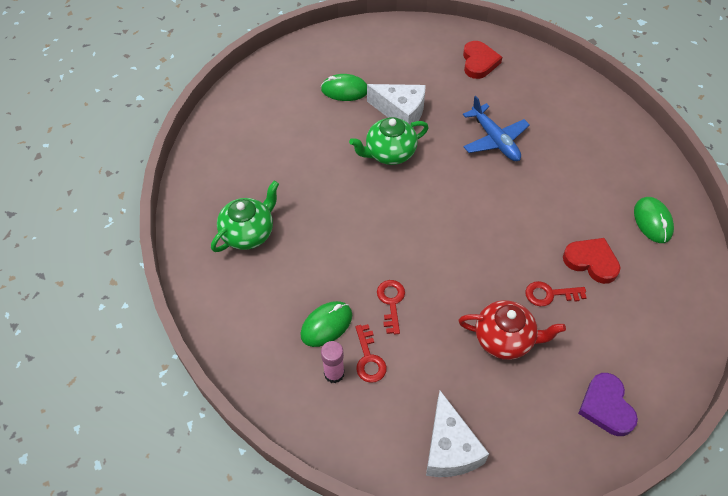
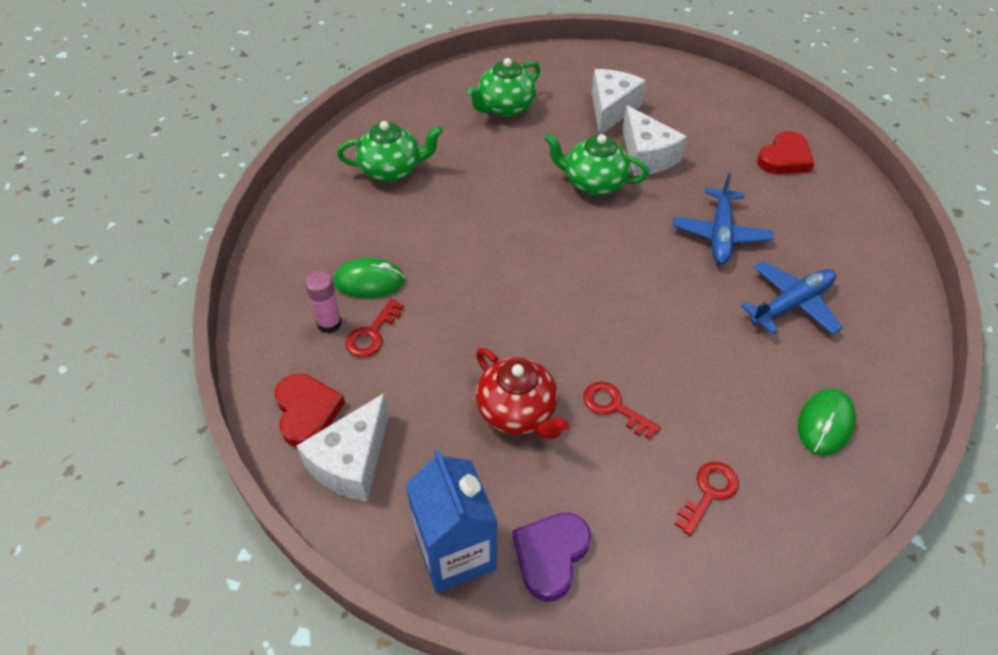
camera: 40 degrees right, 5 degrees down
green mouse [321,74,367,101] -> white cheese [592,69,646,135]
red key [377,280,405,334] -> red key moved to [675,462,739,536]
red heart [563,238,620,284] -> red heart moved to [275,373,345,447]
none -> blue carton [406,449,498,593]
none -> green teapot [467,58,540,117]
none -> blue plane [741,261,843,335]

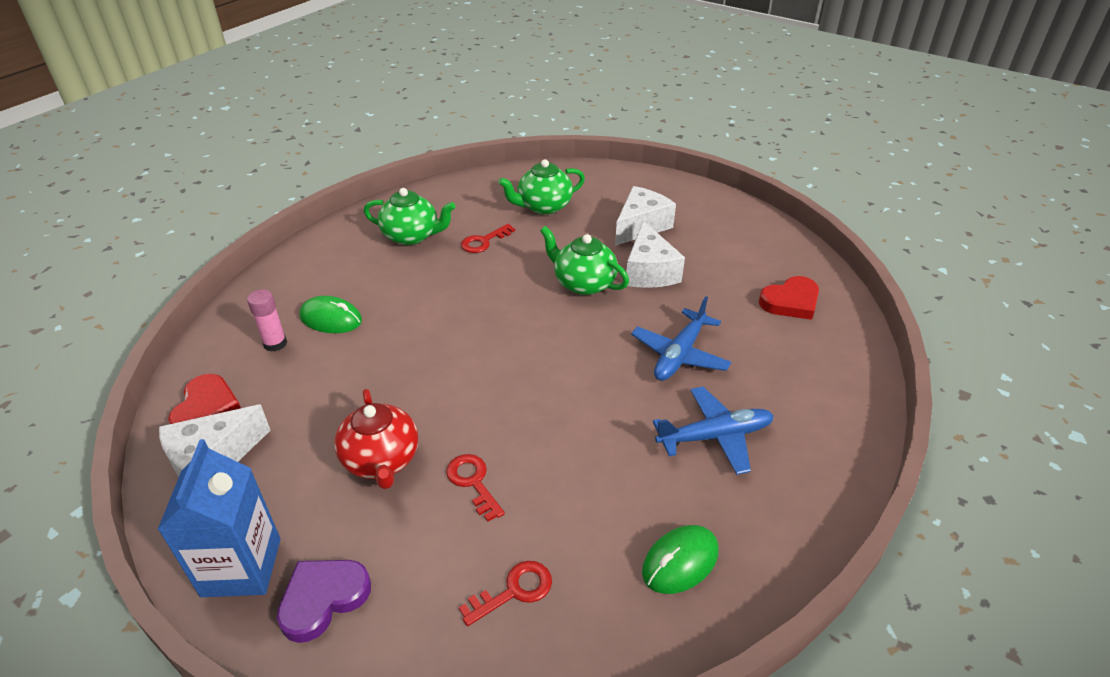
camera: 20 degrees right, 10 degrees down
red key [345,299,404,357] -> red key moved to [461,224,515,253]

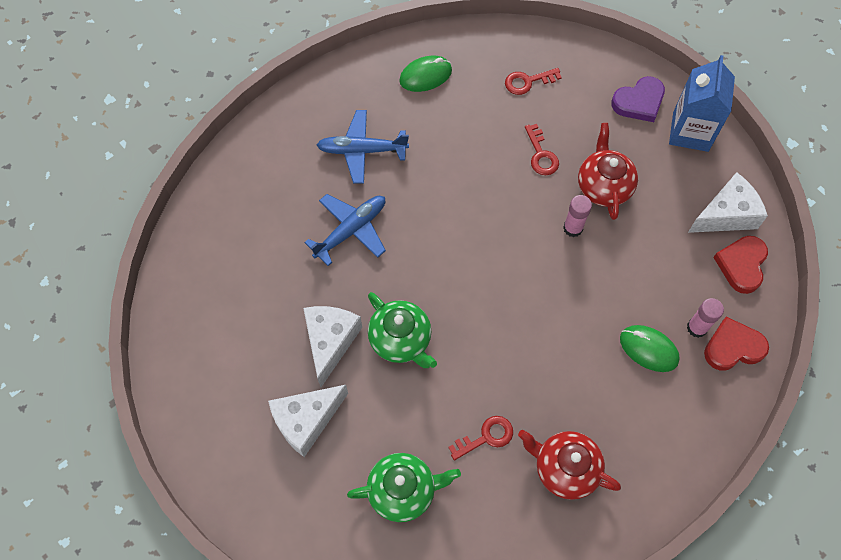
camera: 165 degrees left, 25 degrees up
green teapot [364,188,455,245] -> red teapot [518,430,621,500]
red heart [759,276,819,320] -> red heart moved to [704,317,769,371]
none -> pink glue stick [563,195,592,237]

